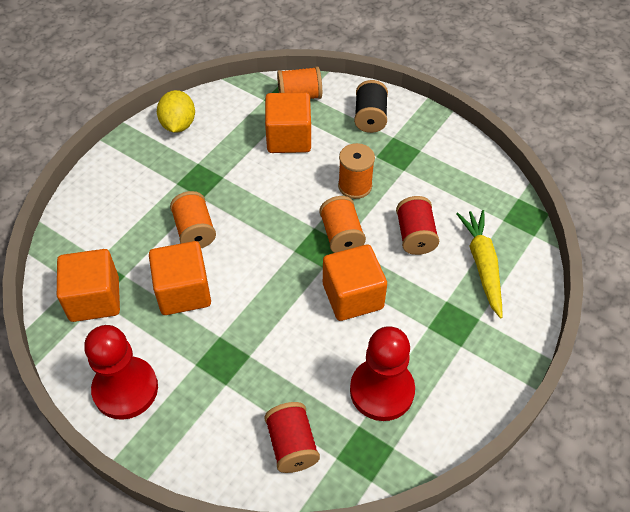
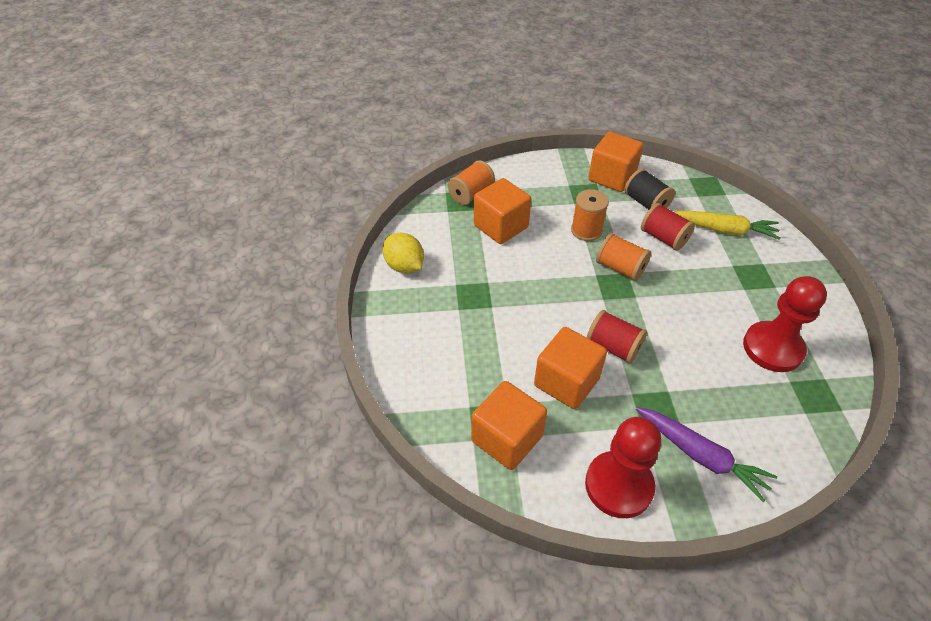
camera: 40 degrees left, 5 degrees down
orange spool [170,191,216,248] -> none
red spool [264,402,320,473] -> red spool moved to [587,310,647,364]
orange cube [323,245,387,321] -> orange cube moved to [588,132,643,192]
black spool [354,80,388,133] -> black spool moved to [624,169,675,210]
yellow carrot [456,210,503,318] -> yellow carrot turned 150 degrees clockwise [674,210,780,240]
none -> purple carrot [636,407,777,502]

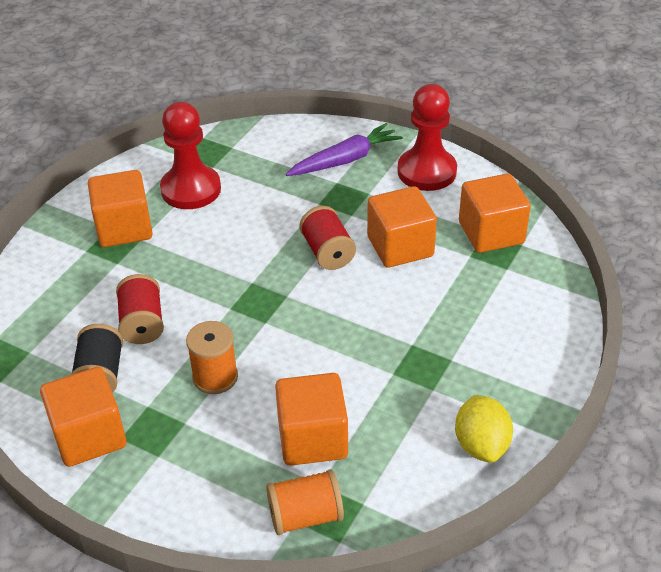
camera: 145 degrees left, 5 degrees down
orange spool [596,233,651,281] -> none
purple carrot [636,407,777,502] -> purple carrot turned 75 degrees clockwise [286,123,403,176]
yellow carrot [674,210,780,240] -> none
none -> orange cube [88,170,153,247]

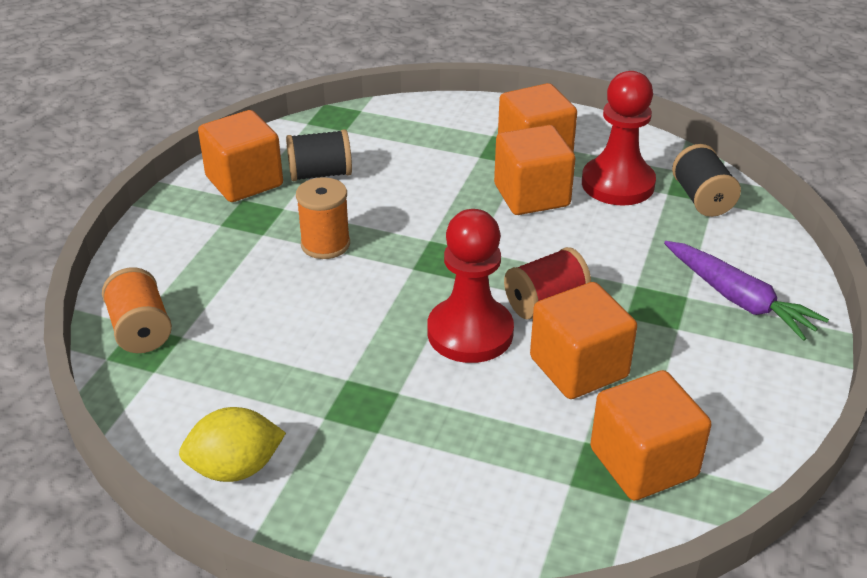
camera: 80 degrees right, 5 degrees down
red spool [116,274,164,344] -> none
orange cube [275,373,348,466] -> orange cube moved to [494,125,575,215]
red pawn [397,84,457,191] -> red pawn moved to [427,209,514,363]
none -> black spool [672,144,741,217]

